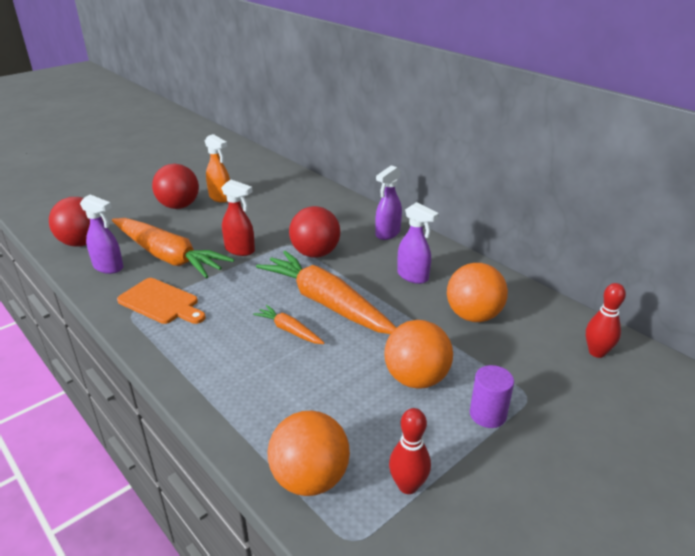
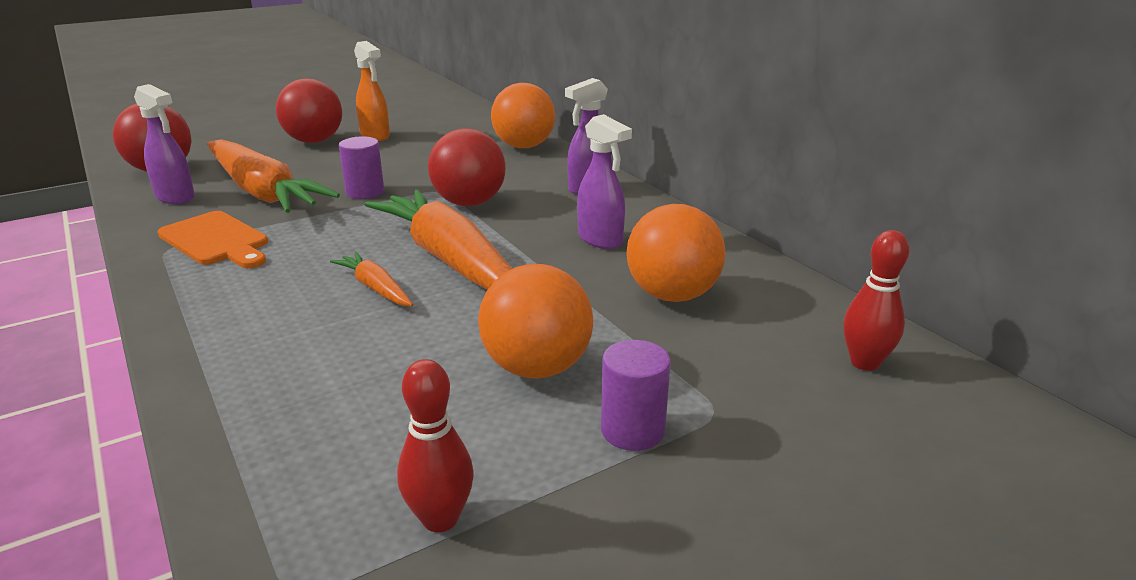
camera: 10 degrees right, 5 degrees down
red spray bottle [221,180,255,256] -> purple cylinder [339,136,384,199]
orange ball [268,411,350,496] -> orange ball moved to [491,83,555,148]

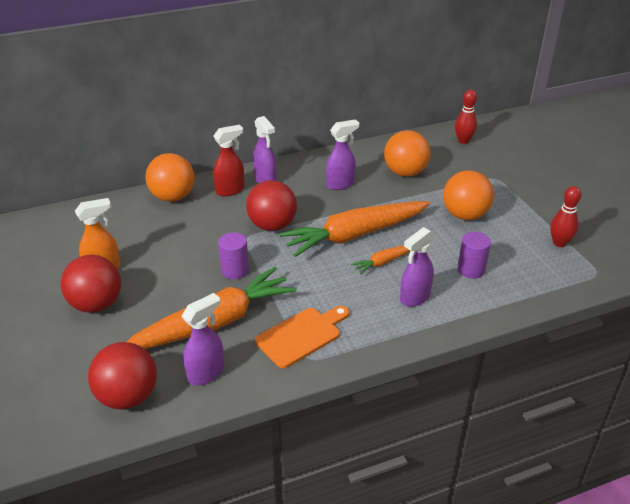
camera: 80 degrees left, 10 degrees up
purple cylinder [601,340,671,451] -> purple cylinder moved to [457,232,491,279]
none -> red spray bottle [213,125,245,197]
none -> purple spray bottle [400,227,435,307]

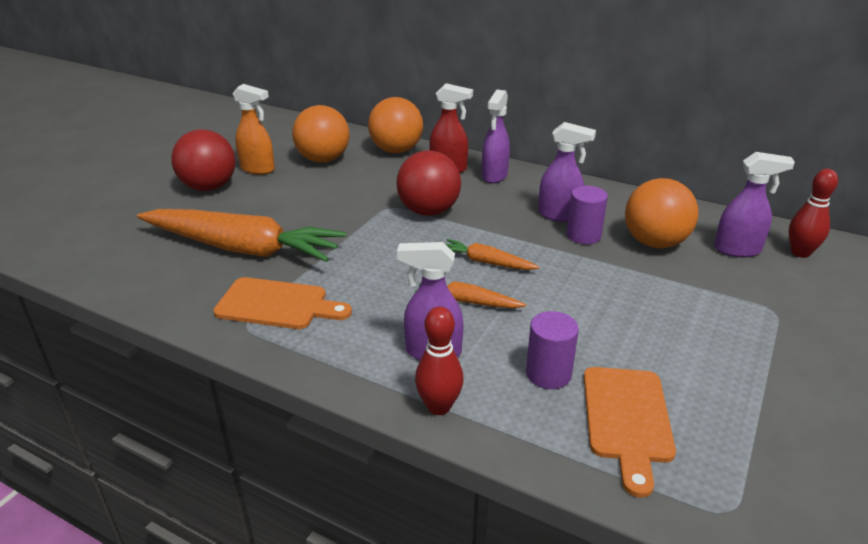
camera: 50 degrees right, 5 degrees down
red ball [88,342,157,410] -> none
purple spray bottle [182,293,224,385] -> purple spray bottle moved to [714,152,795,257]
purple cylinder [218,232,249,279] -> purple cylinder moved to [566,186,608,244]
orange carrot [279,201,430,257] -> orange carrot [445,239,540,270], size x0.45
orange ball [443,170,494,220] -> orange ball moved to [292,105,350,163]
red bowling pin [550,186,581,247] -> red bowling pin moved to [415,307,464,415]
none -> orange cutting board [584,367,676,498]

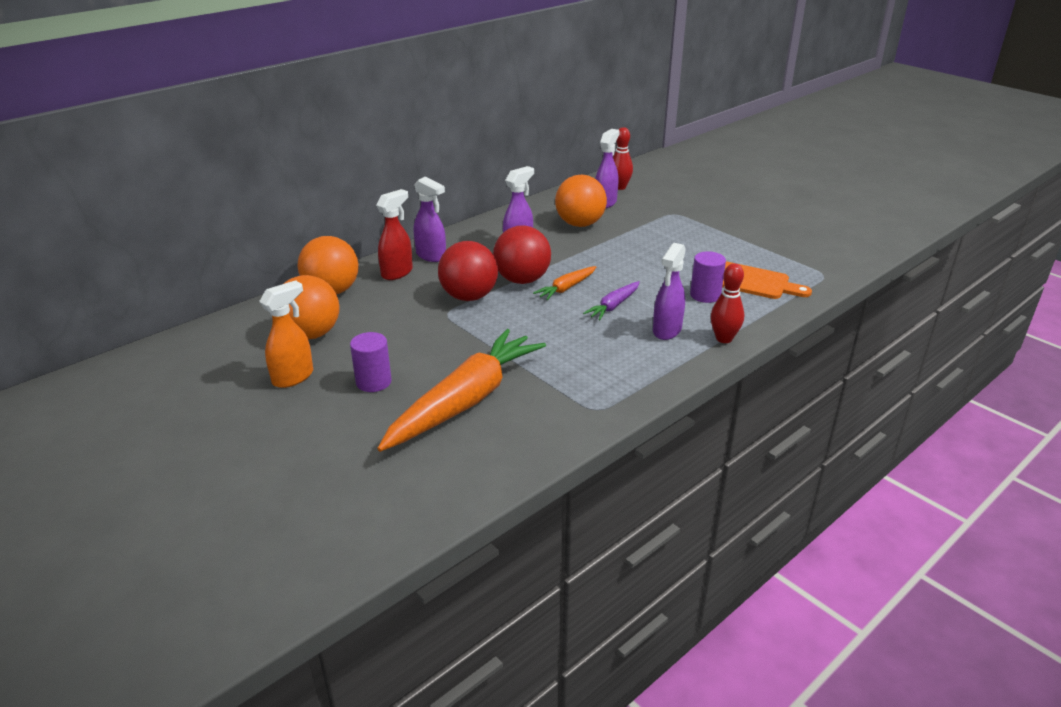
camera: 70 degrees left, 0 degrees up
red ball [171,129,236,191] -> red ball moved to [493,226,551,284]
orange cutting board [213,277,352,329] -> none
orange carrot [415,281,526,308] -> purple carrot [583,281,640,320]
purple cylinder [566,186,608,244] -> purple cylinder moved to [350,332,392,392]

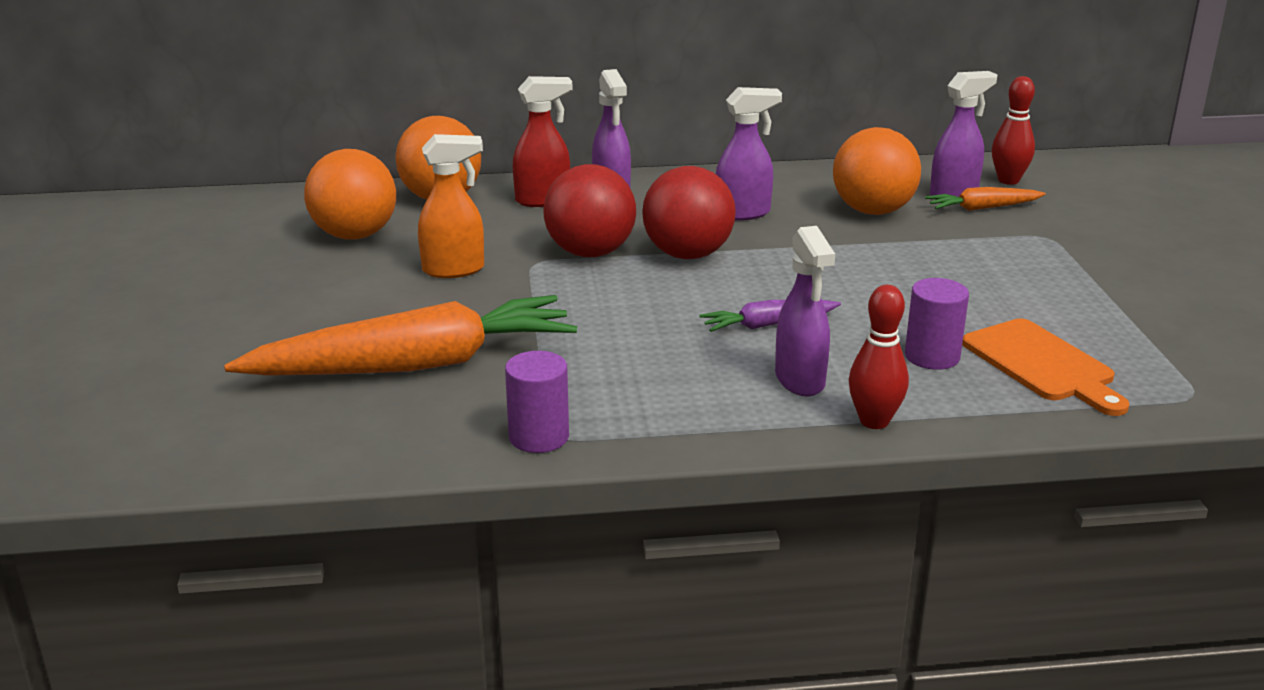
camera: 35 degrees right, 5 degrees down
orange spray bottle [259,280,313,388] -> orange spray bottle moved to [418,134,484,278]
purple cylinder [350,332,392,392] -> purple cylinder moved to [505,351,569,453]
orange carrot [533,266,596,300] -> orange carrot moved to [925,187,1046,211]
purple spray bottle [653,243,686,340] -> purple spray bottle turned 75 degrees counterclockwise [775,226,835,396]

